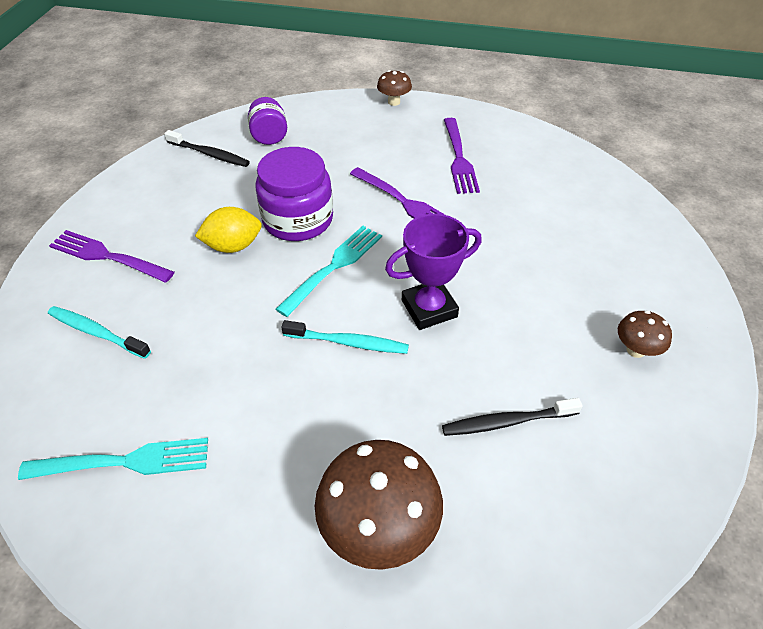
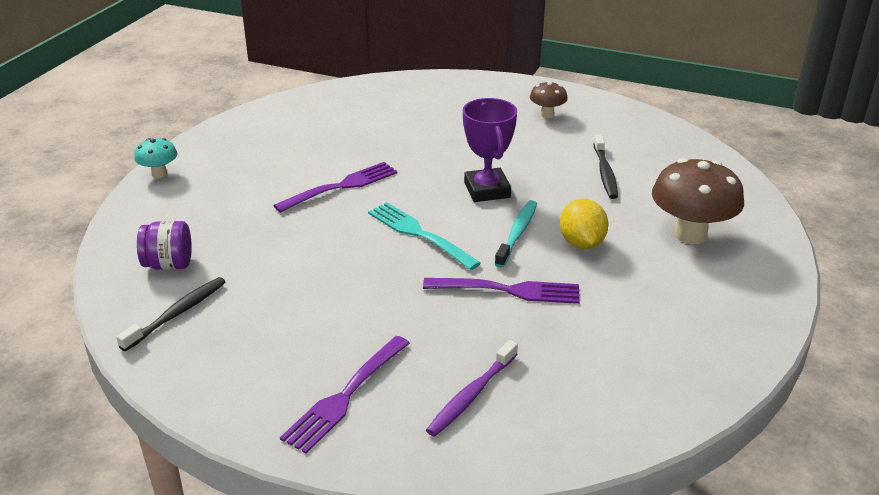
camera: 80 degrees left, 15 degrees down
turquoise fork [18,438,208,480] -> none
turquoise toothbrush [48,306,151,359] -> purple toothbrush [426,340,518,437]
yellow lemon [195,207,262,253] -> yellow lemon moved to [560,199,608,249]
purple jar [255,147,333,241] -> none
brown mushroom [377,70,412,106] -> turquoise mushroom [134,138,178,178]
purple fork [444,118,480,194] -> purple fork moved to [423,278,580,304]

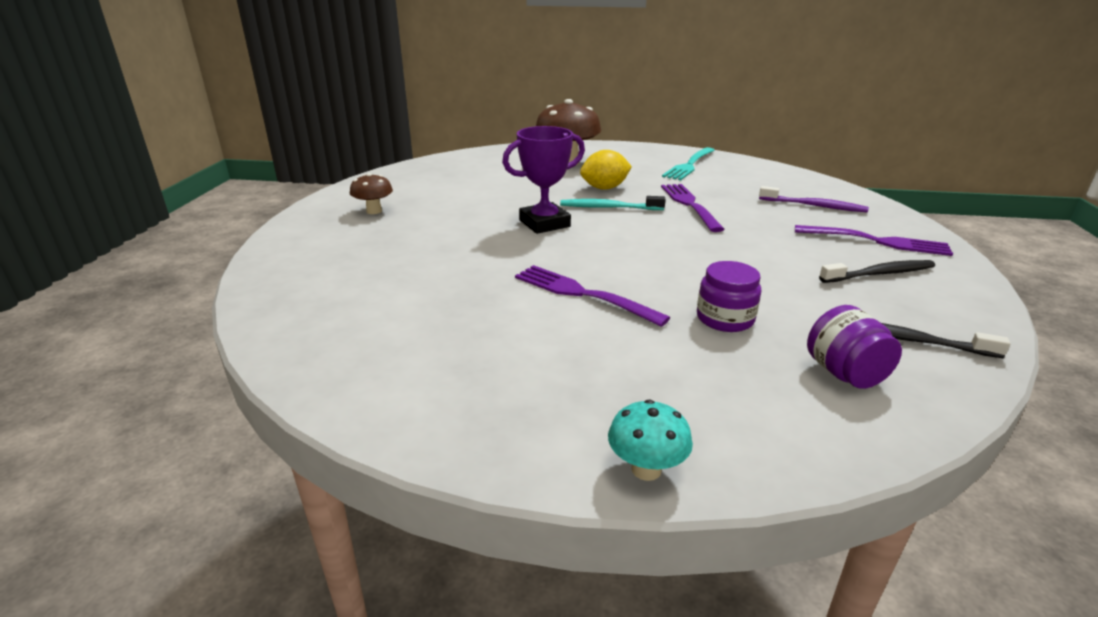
camera: 105 degrees left, 5 degrees down
turquoise fork [368,202,481,270] -> turquoise fork moved to [662,147,715,180]
black toothbrush [593,135,618,199] -> black toothbrush moved to [819,260,935,283]
none -> purple jar [697,261,761,332]

